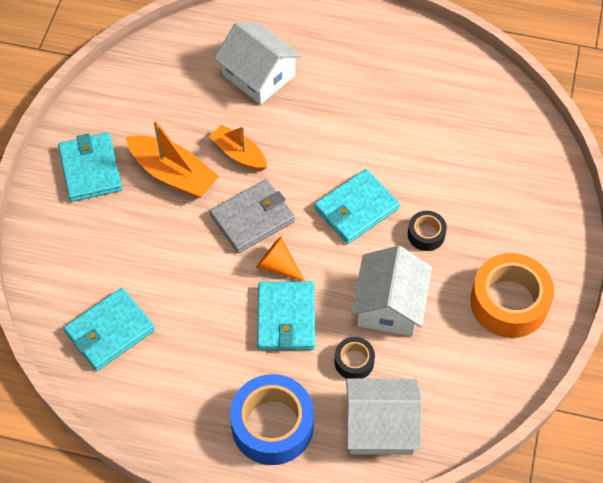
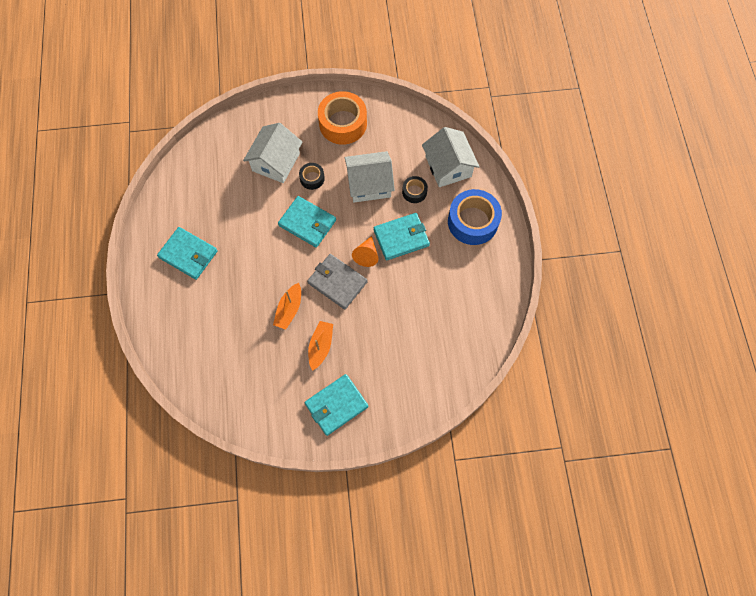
camera: 110 degrees left, 10 degrees up
turquoise wallet [64,288,155,371] -> turquoise wallet moved to [157,227,218,280]
orange boat [126,119,219,198] -> orange boat [308,321,333,371], size x0.66
white house [214,22,302,105] -> white house moved to [243,123,302,183]

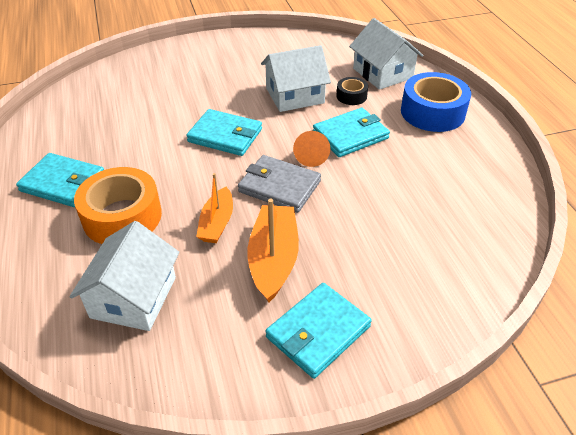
camera: 10 degrees left, 25 degrees down
white house [243,123,302,183] -> white house moved to [69,221,180,331]
black tape [299,163,325,190] -> none
orange boat [308,321,333,371] -> orange boat [247,199,299,302], size x1.52
orange tape [318,91,367,145] -> orange tape moved to [74,167,162,244]

